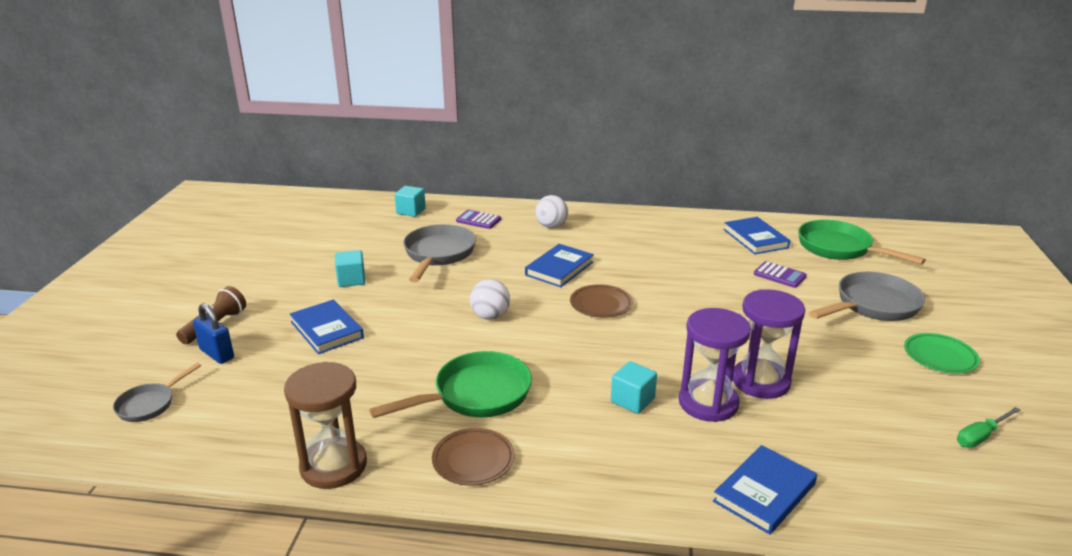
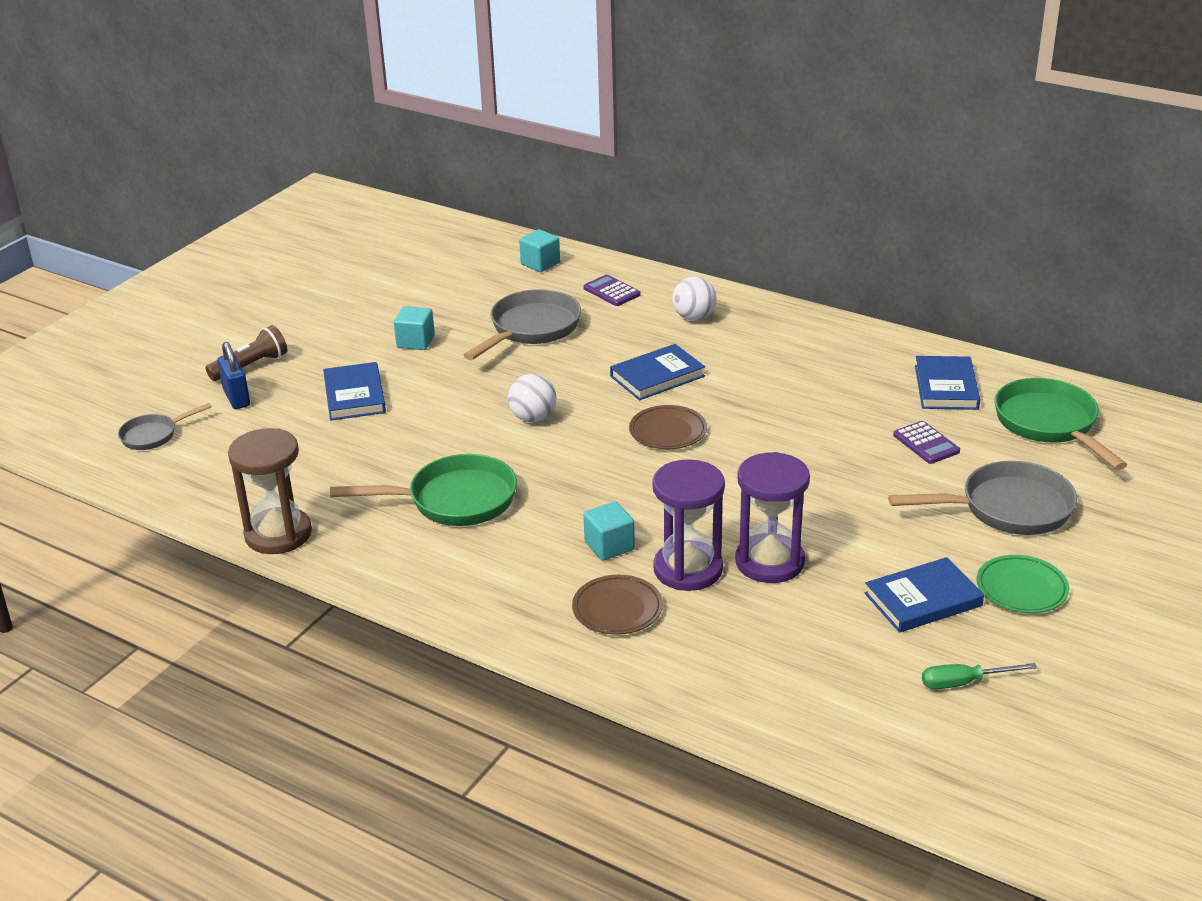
camera: 25 degrees right, 5 degrees up
brown plate [432,428,515,486] -> brown plate moved to [572,575,663,635]
blue book [713,445,817,535] -> blue book moved to [865,557,984,633]

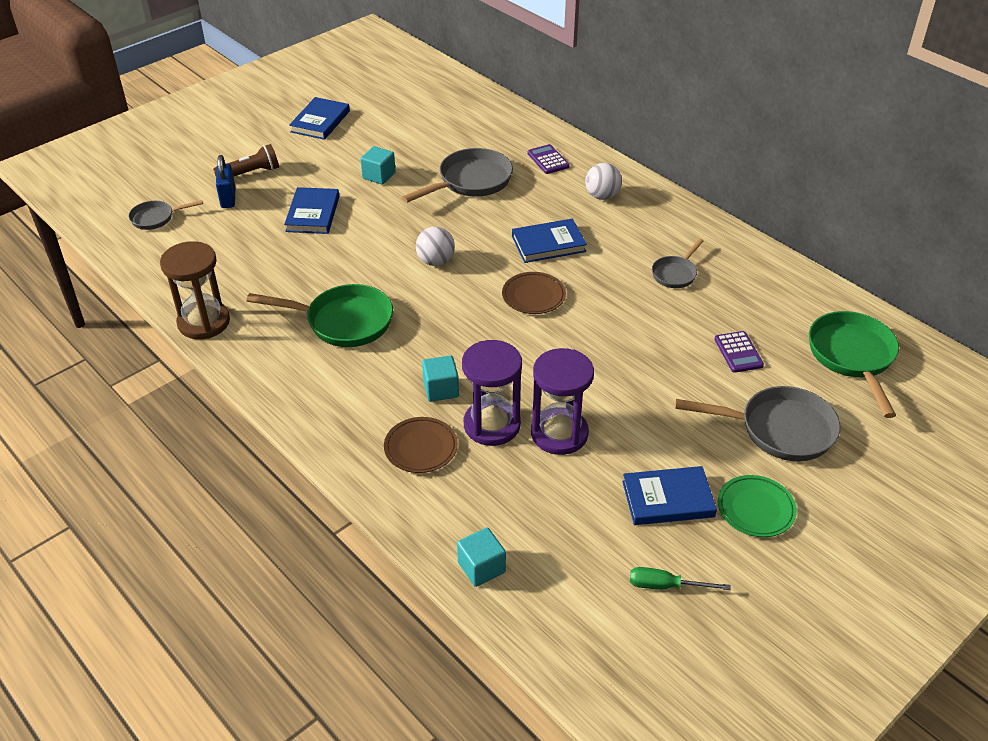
camera: 15 degrees right, 10 degrees up
turquoise cube [519,229,560,272] -> turquoise cube moved to [457,527,506,587]
blue book [915,356,980,410] -> blue book moved to [289,97,350,140]
none -> grey pan [652,239,703,288]

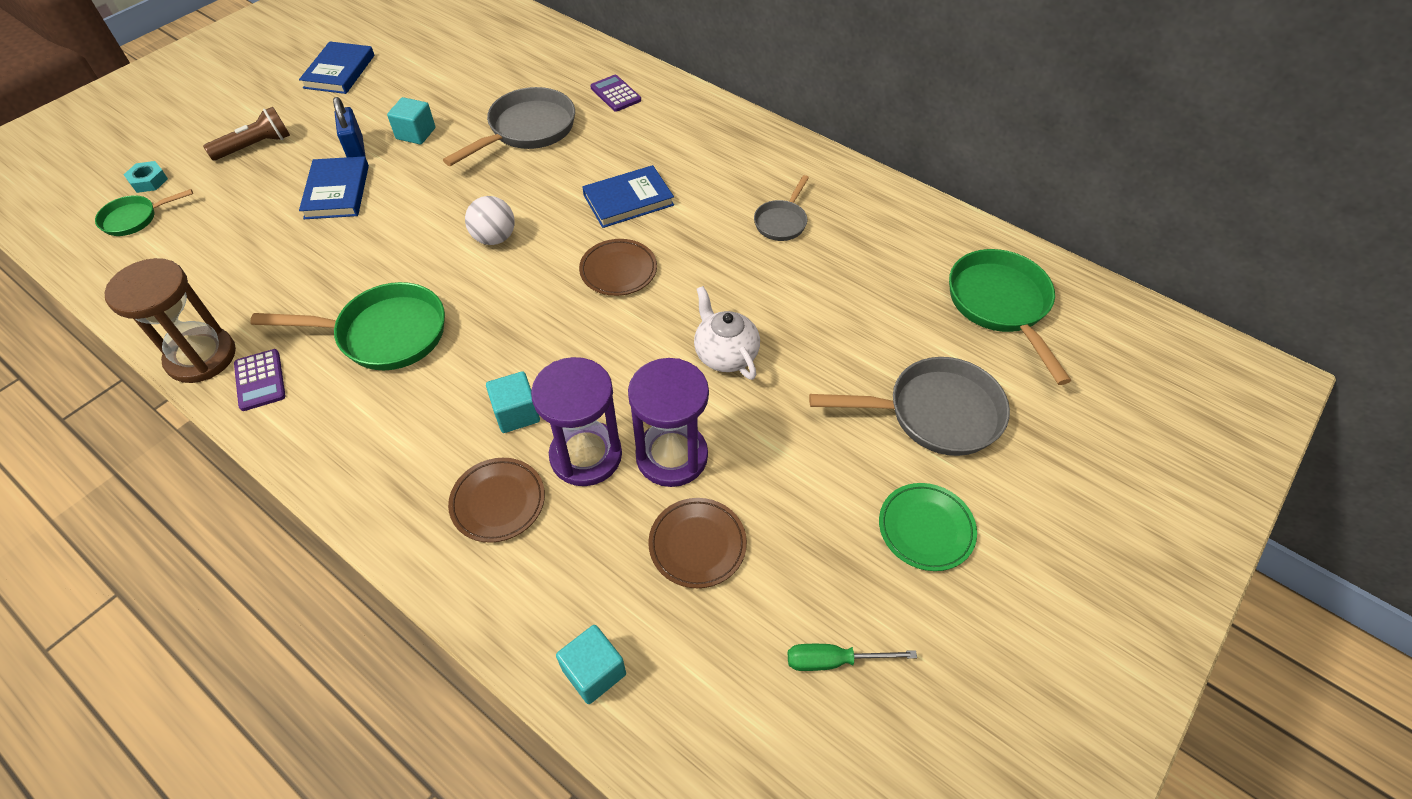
camera: 10 degrees left, 10 degrees up
grey pan [129,200,203,230] -> green pan [95,189,193,236]
blue padlock [216,155,235,208] -> blue padlock moved to [333,97,366,157]
white ball [585,163,622,200] -> none
blue book [622,466,717,525] -> none
purple calculator [714,331,764,373] -> purple calculator moved to [234,349,285,411]
none -> turquoise nut [124,161,168,193]
none -> brown plate [648,498,747,588]
none -> white teapot [694,286,760,380]

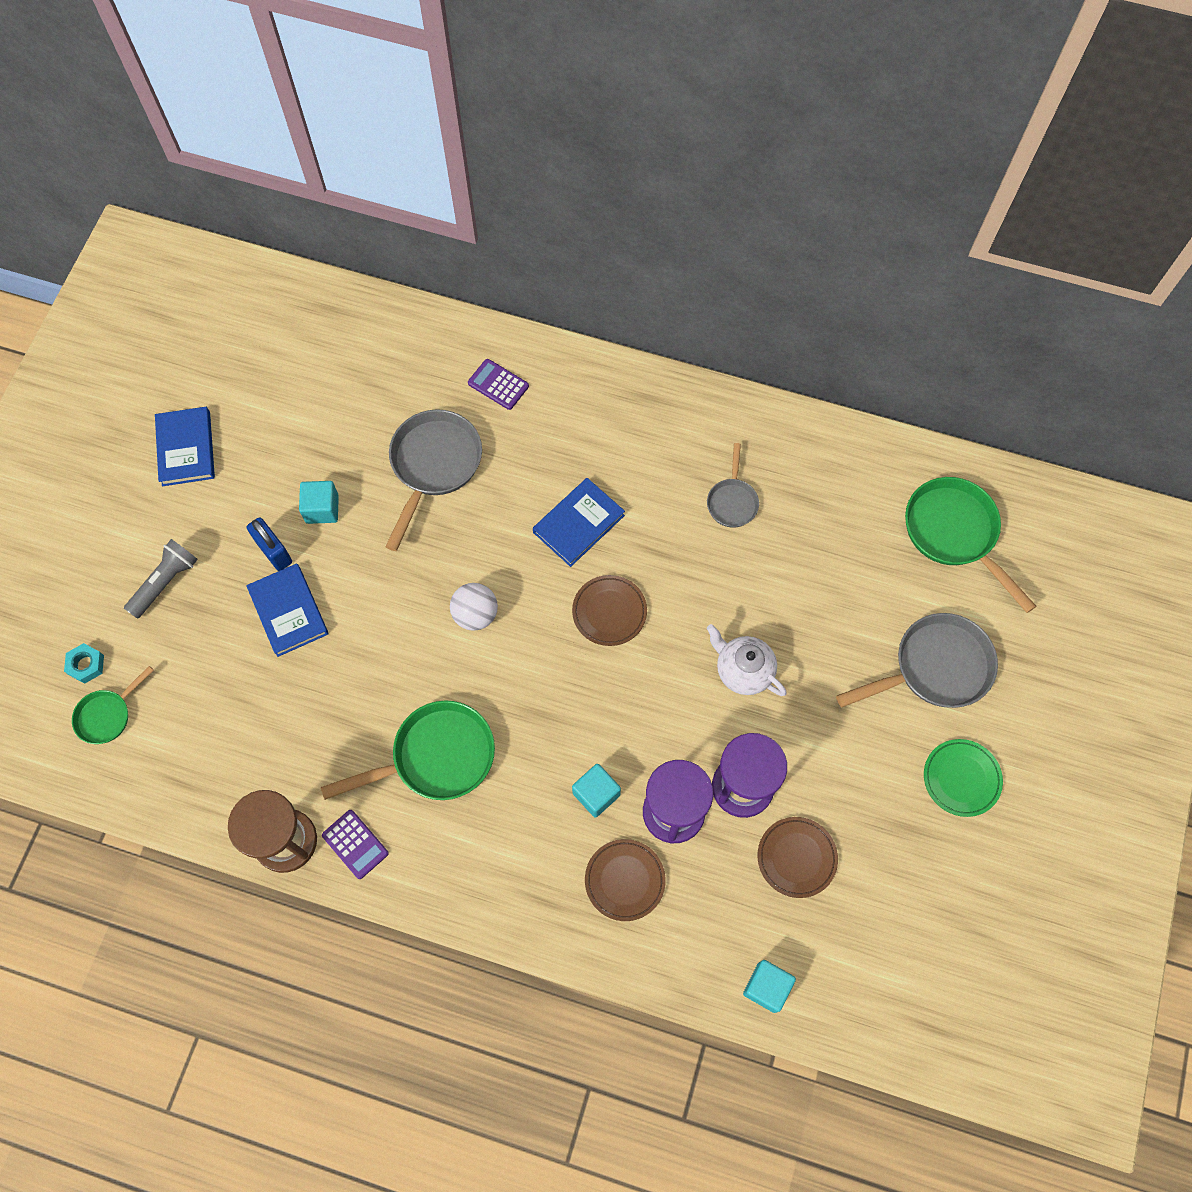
camera: 20 degrees left, 15 degrees up
brown flashlight [203,107,290,161] -> grey flashlight [124,539,198,619]
green screwdriver [788,644,917,671] -> none

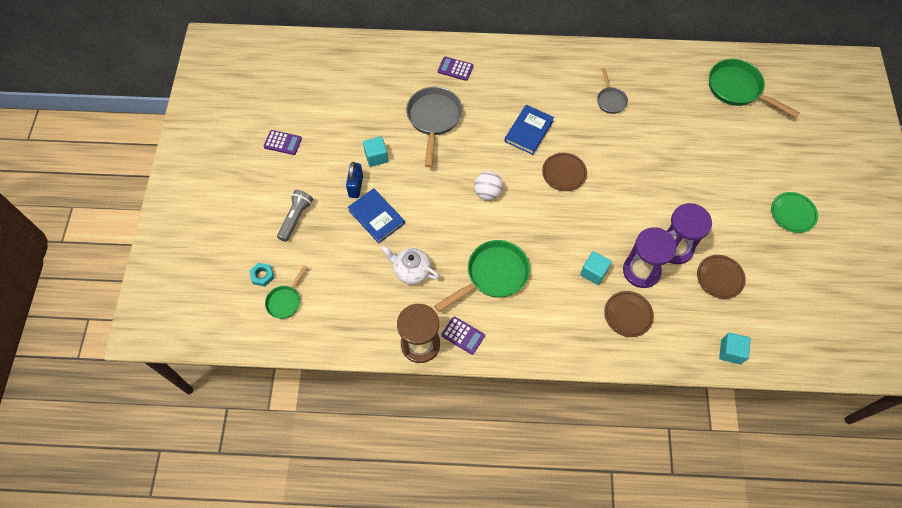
camera: 15 degrees left, 5 degrees down
blue book [155,407,215,486] -> purple calculator [264,130,302,155]
blue padlock [247,517,292,571] -> blue padlock turned 60 degrees clockwise [346,162,363,198]
white teapot [707,624,787,696] -> white teapot moved to [381,246,439,284]
grey pan [836,613,998,708] -> none

